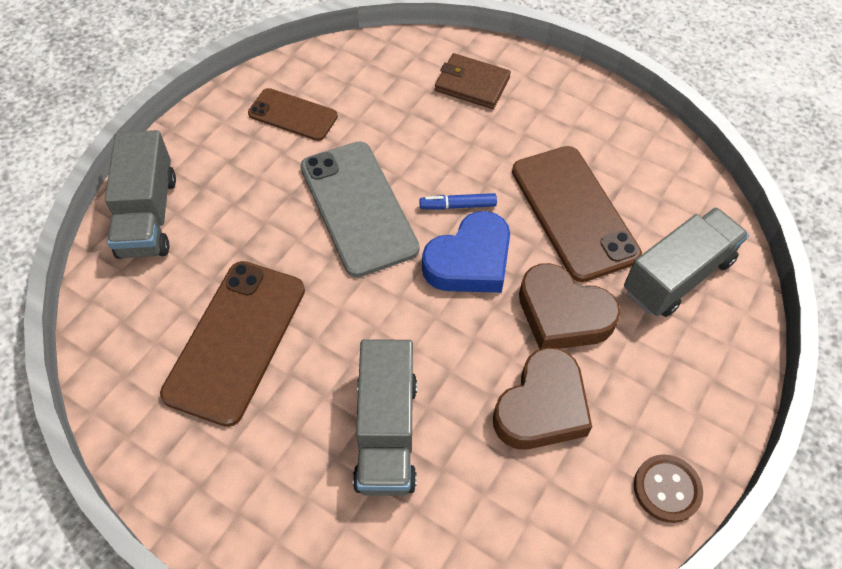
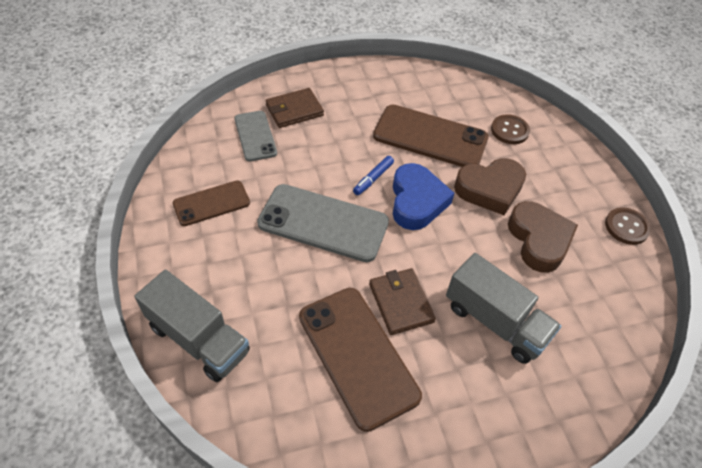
camera: 50 degrees left, 5 degrees down
grey truck [624,207,749,317] -> brown button [491,114,530,144]
none -> grey phone [234,111,277,161]
none -> brown wallet [369,268,436,335]

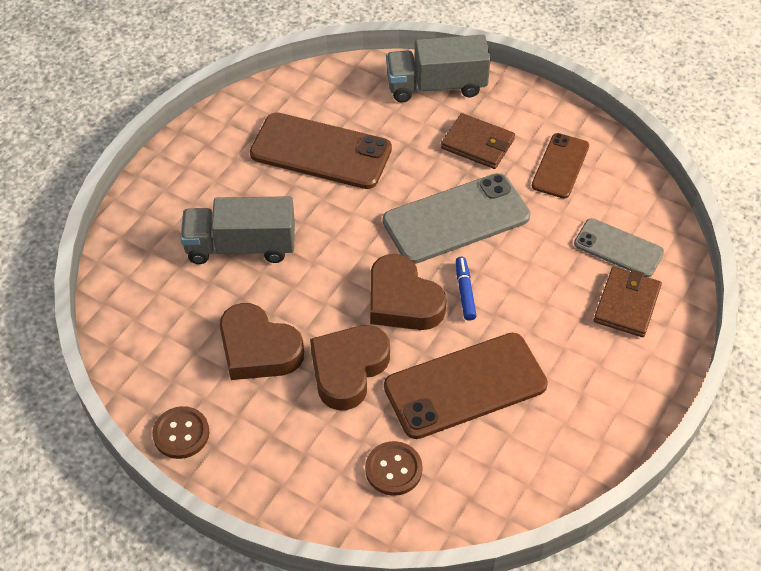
camera: 140 degrees right, 0 degrees up
brown wallet [369,268,436,335] -> brown wallet moved to [441,113,515,169]
blue heart [393,163,454,230] -> brown heart [370,254,447,330]

